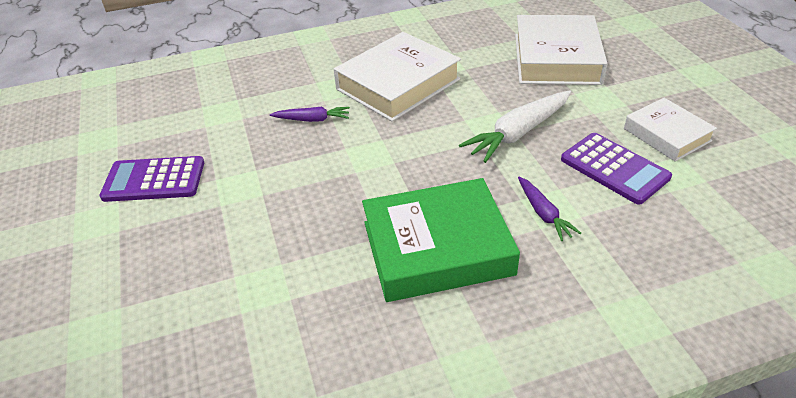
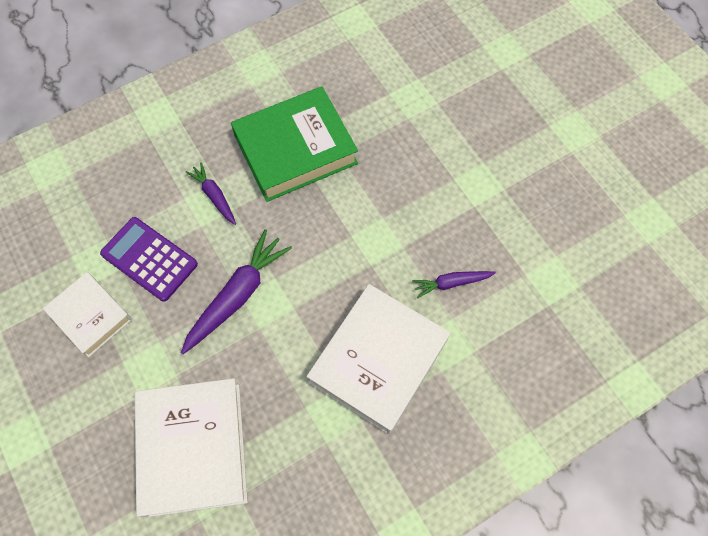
camera: 165 degrees right, 25 degrees up
purple calculator [99,156,204,202] -> none
white carrot [459,90,571,163] -> purple carrot [181,229,292,354]

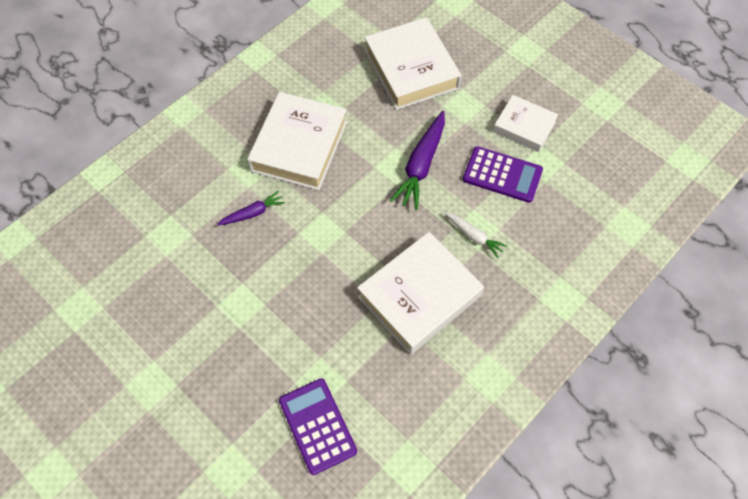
camera: 165 degrees right, 5 degrees down
purple carrot [186,162,236,225] -> white carrot [445,212,507,258]
green book [231,87,358,202] -> white book [357,232,484,355]
none -> purple calculator [279,378,357,475]

